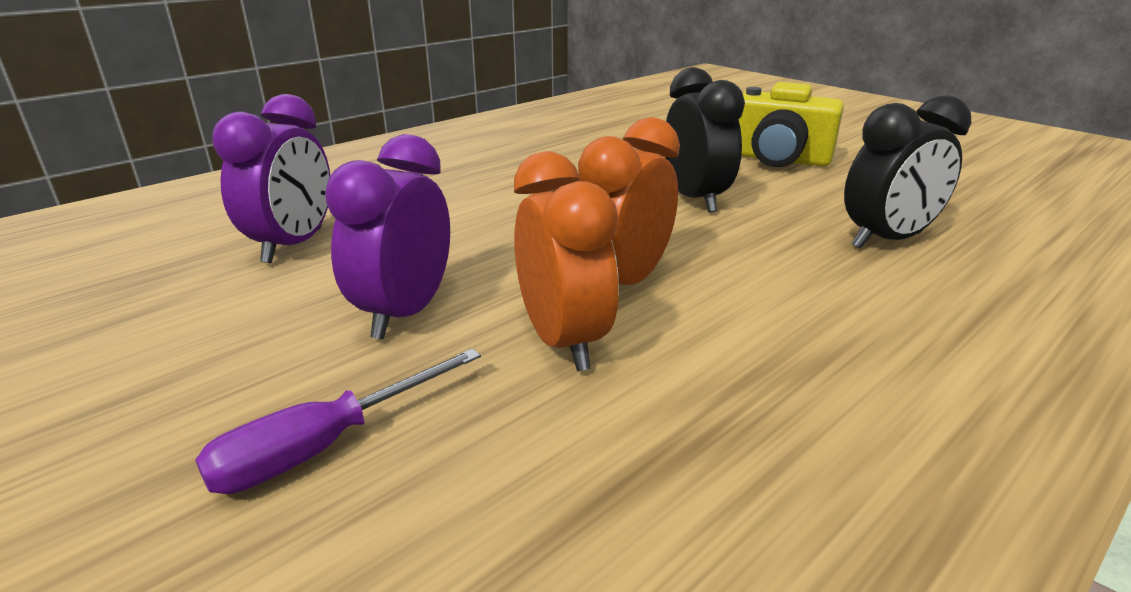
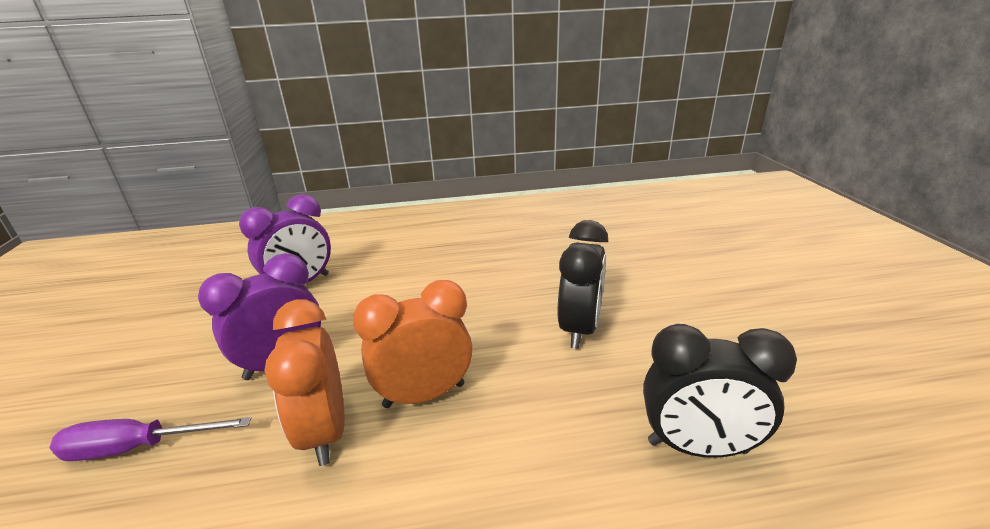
camera: 35 degrees right, 0 degrees up
orange clock [514,151,619,371] -> orange clock turned 150 degrees clockwise [264,299,345,466]
yellow camera [739,82,844,167] -> none

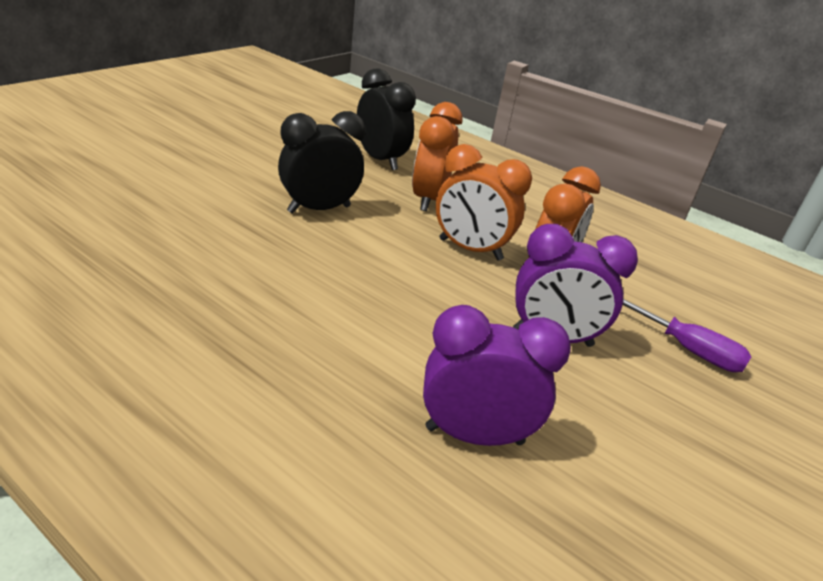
camera: 140 degrees left, 5 degrees up
none -> orange clock [412,102,463,211]

